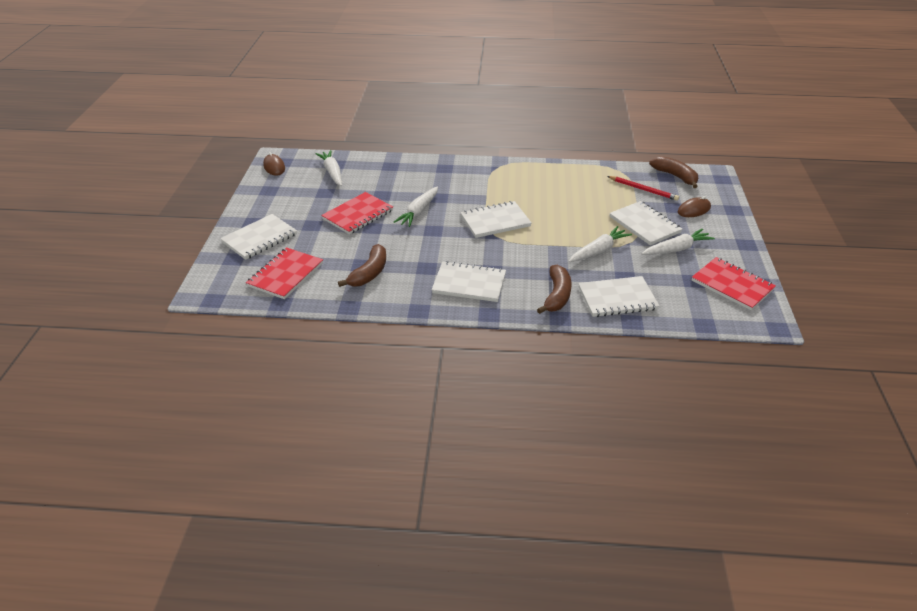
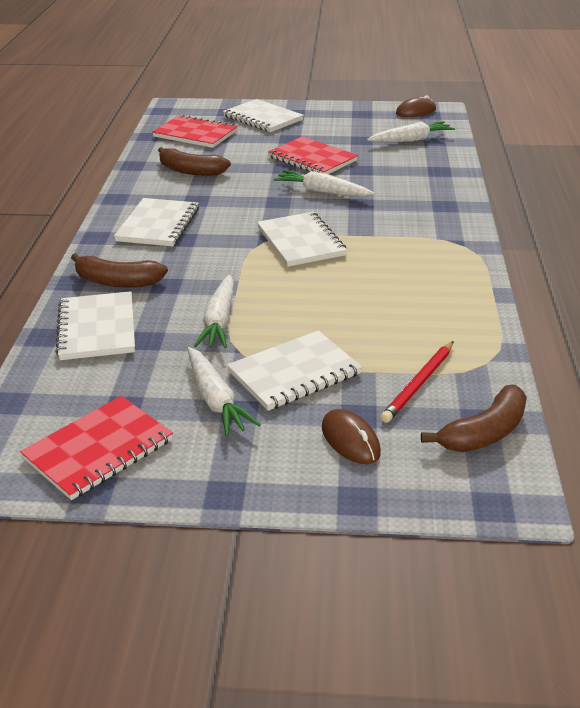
camera: 90 degrees right, 5 degrees down
white carrot [569,226,632,262] -> white carrot turned 45 degrees clockwise [194,274,234,348]

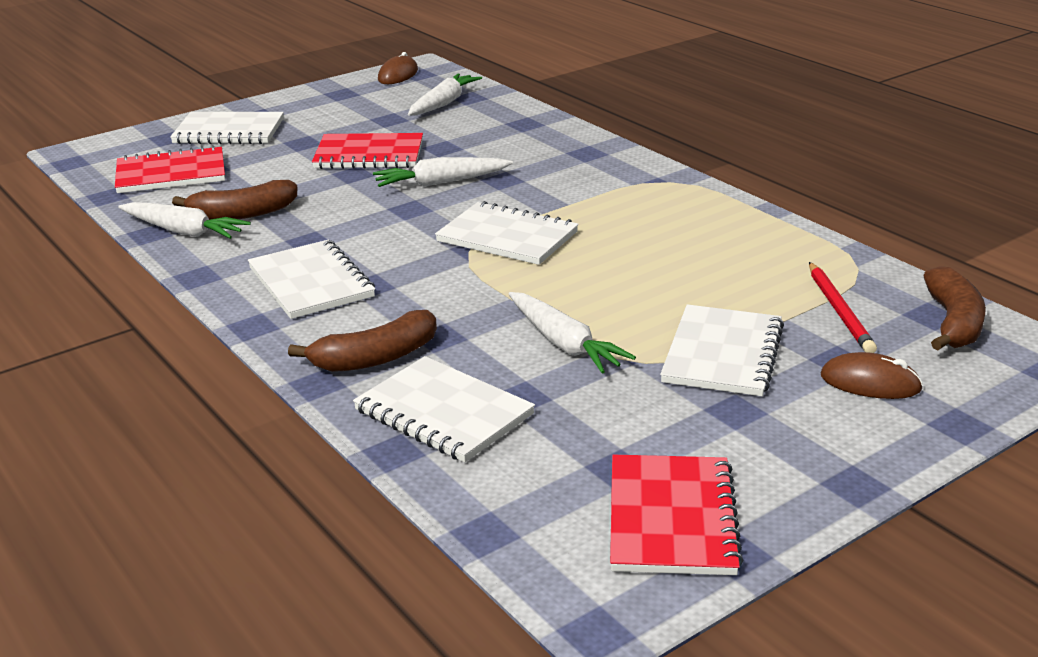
camera: 40 degrees left, 5 degrees down
white carrot [188,347,261,436] -> white carrot moved to [118,202,251,239]

